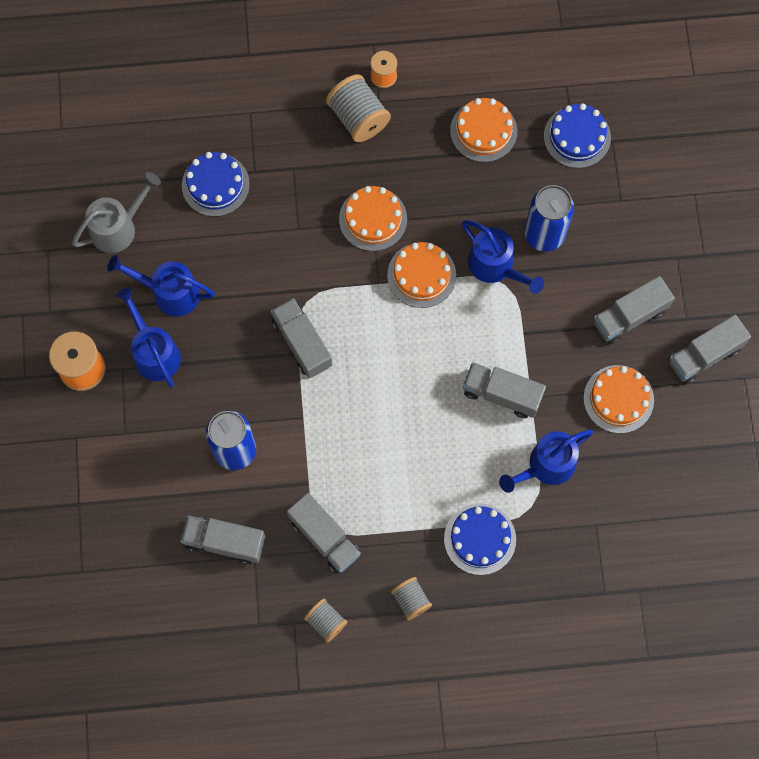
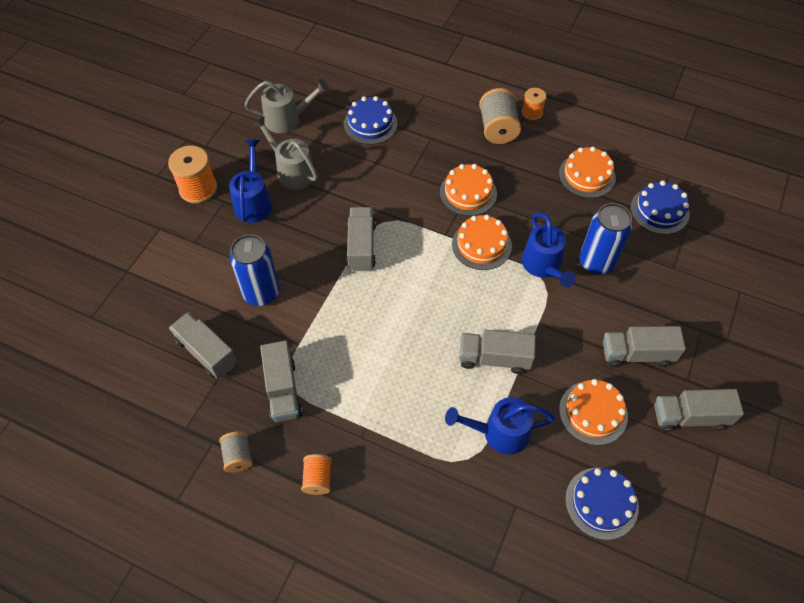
camera: 30 degrees right, 15 degrees down
blue watering can [107,255,215,317] -> grey watering can [253,117,318,190]
grey spool [391,577,432,620] -> orange spool [301,454,332,495]
blue cake [444,504,516,575] -> blue cake moved to [565,468,639,540]
grey truck [463,362,546,418] -> grey truck turned 45 degrees counterclockwise [459,330,536,374]

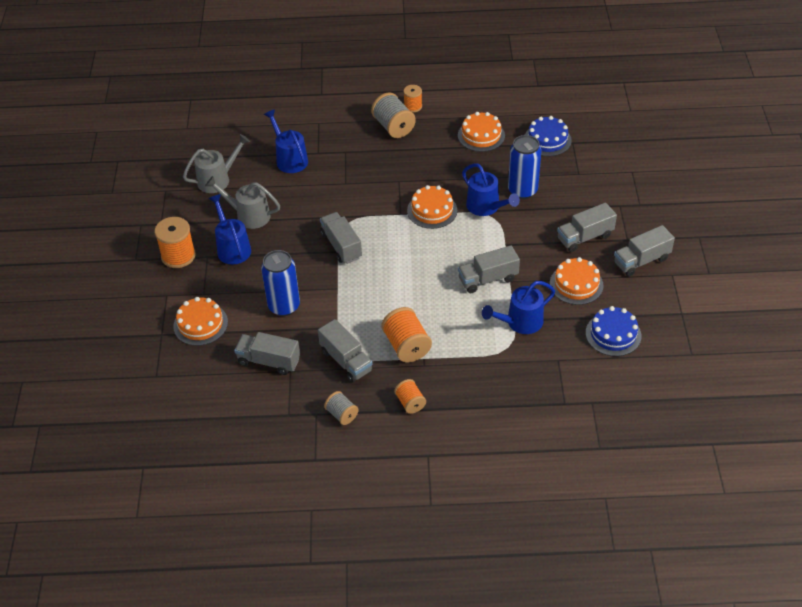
camera: 25 degrees left, 10 degrees down
blue cake [344,96,398,145] -> blue watering can [264,109,308,173]
orange cake [440,164,497,216] -> orange cake moved to [173,297,228,346]
none -> orange spool [381,307,432,362]

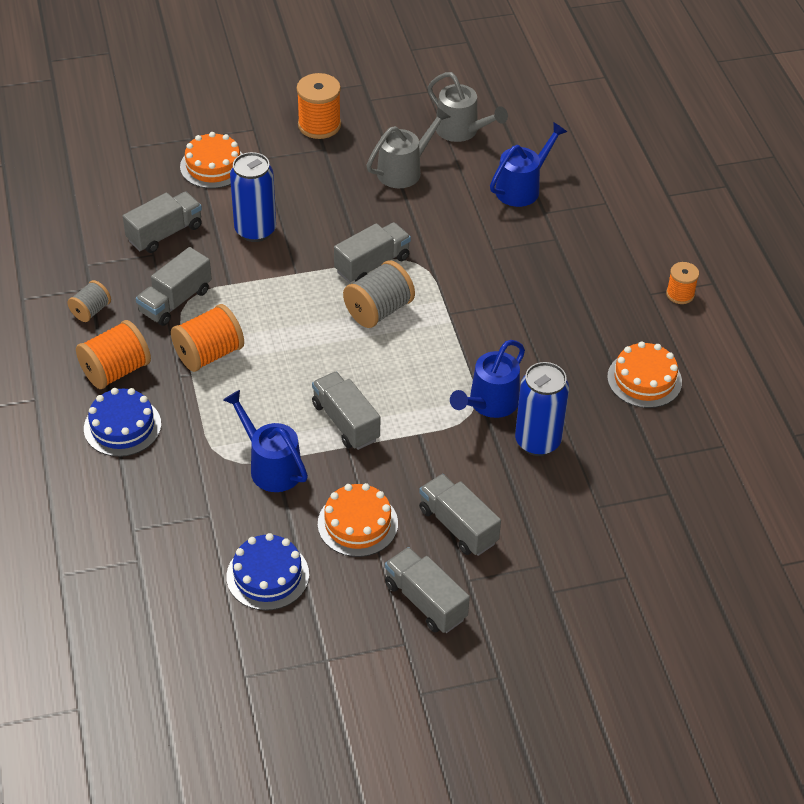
camera: 75 degrees right, 0 degrees up
grey watering can [205,176,280,229] -> grey watering can turned 45 degrees clockwise [366,107,450,188]
blue watering can [208,194,251,265] -> none
grey truck [234,332,300,375] -> grey truck turned 45 degrees clockwise [123,192,202,253]
grey spool [371,92,416,138] -> grey spool moved to [343,260,415,328]
orange spool [394,379,426,414] -> orange spool [76,320,151,389], size x1.67
orange cake [407,185,457,229] -> none
blue cake [525,116,572,156] -> blue cake moved to [84,388,161,457]

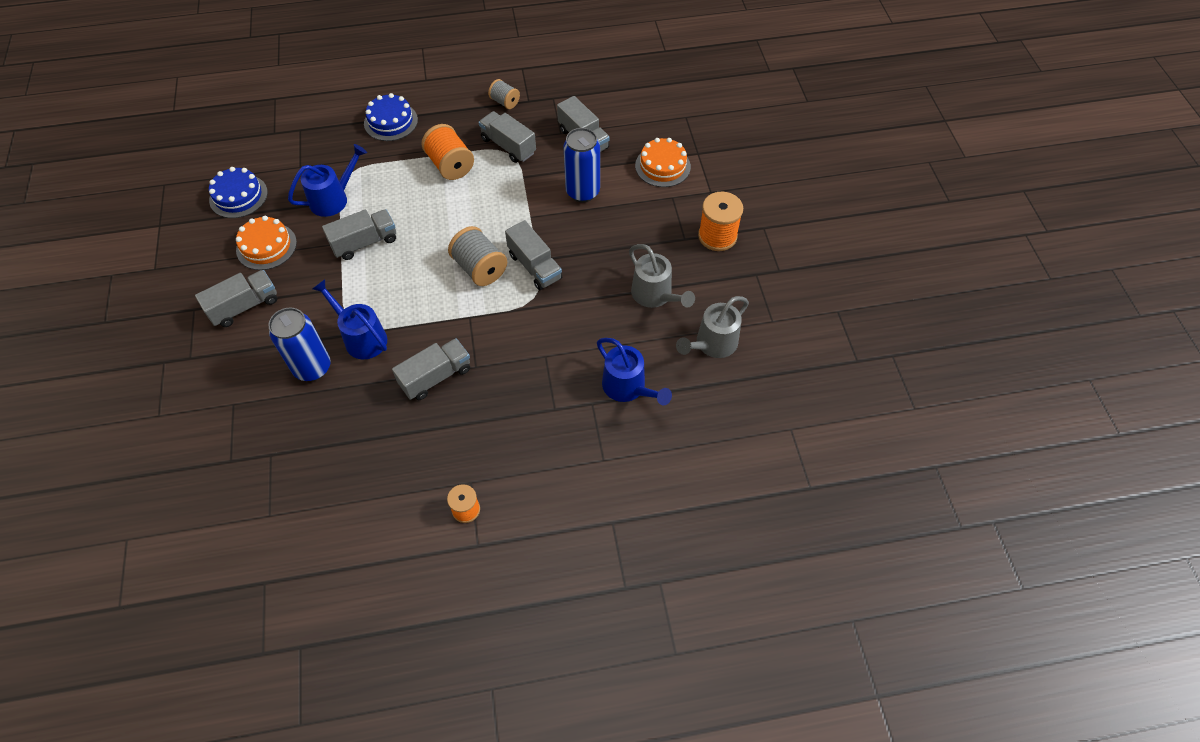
camera: 95 degrees right, 10 degrees up
orange spool [76,320,151,389] -> none
grey truck [385,547,470,633] -> grey truck moved to [392,338,470,400]
orange cake [607,341,682,408] -> none

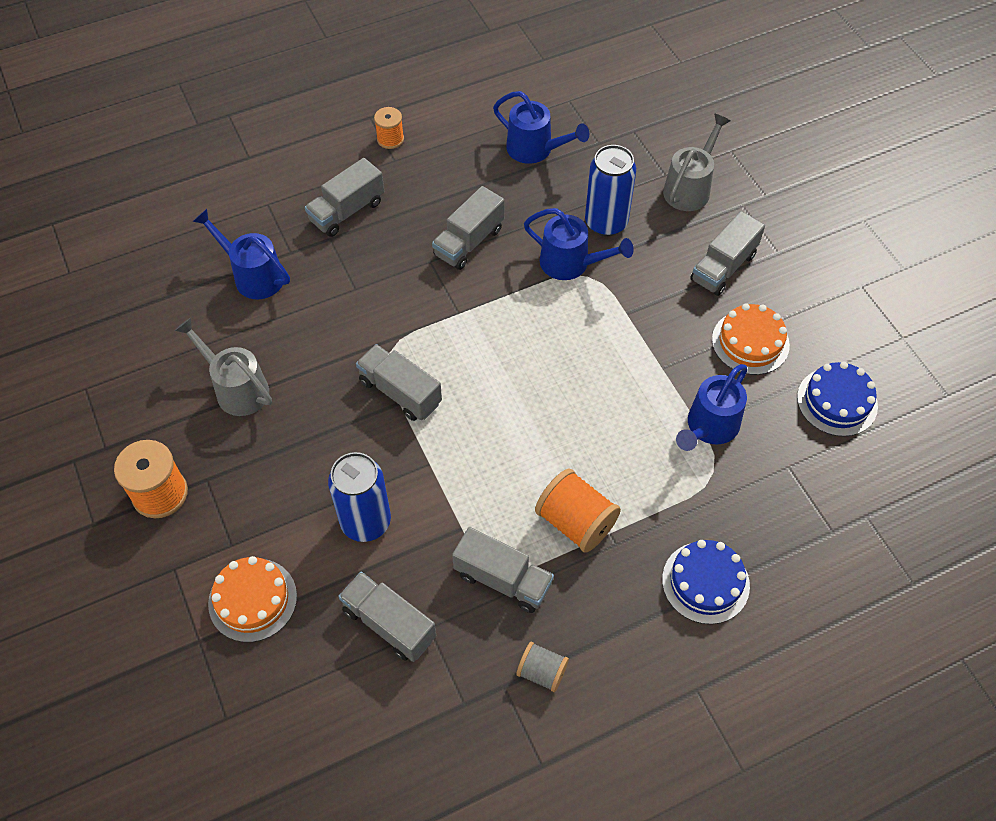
camera: 165 degrees right, 0 degrees up
grey truck [322,209,396,260] -> grey truck moved to [305,158,384,237]
grey spool [448,226,507,286] -> none
grey watering can [676,296,749,358] -> grey watering can moved to [663,113,731,211]
none -> blue watering can [493,91,589,164]

